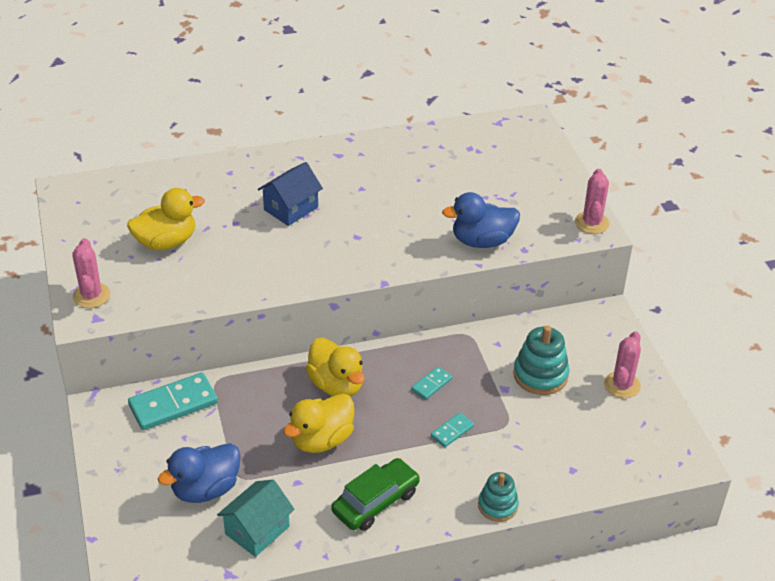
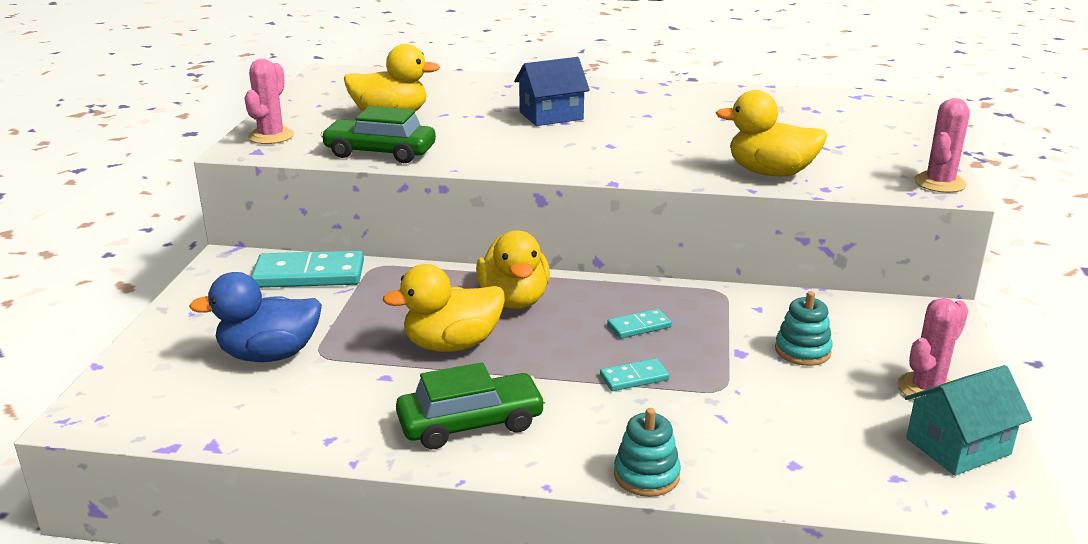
camera: 25 degrees right, 15 degrees down
turquoise house [217,480,295,557] -> turquoise house moved to [904,365,1032,476]
blue duck [442,192,520,248] -> yellow duck [716,90,828,177]
turquoise stacking toy [513,326,570,395] -> turquoise stacking toy [775,291,833,366], size x0.66
none -> green car [321,106,436,163]

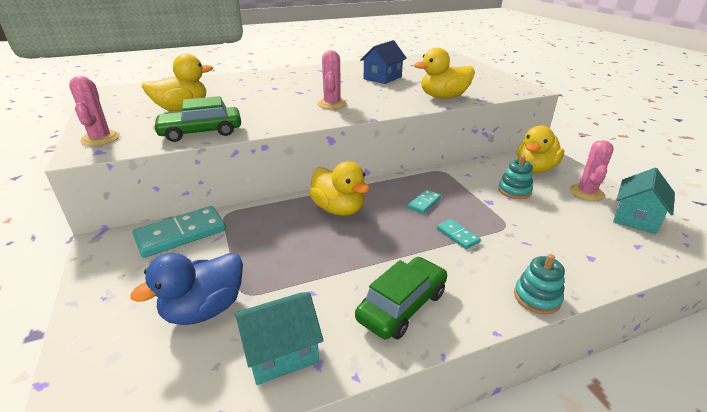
camera: 30 degrees left, 5 degrees up
yellow duck [382,264,505,352] -> yellow duck moved to [517,125,564,173]
blue house [514,57,590,126] -> blue house moved to [360,40,407,84]
turquoise domino [600,358,670,391] -> turquoise domino turned 75 degrees counterclockwise [437,219,481,249]
pink cactus [914,98,970,193] -> pink cactus moved to [318,50,347,109]
none -> turquoise house [234,292,324,385]

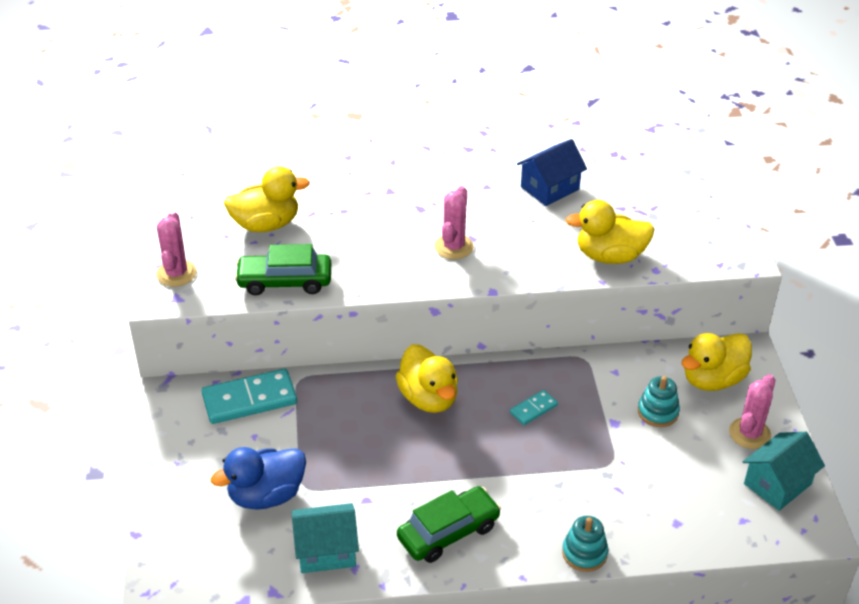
camera: 15 degrees right, 10 degrees up
turquoise domino [437,219,481,249] -> none

